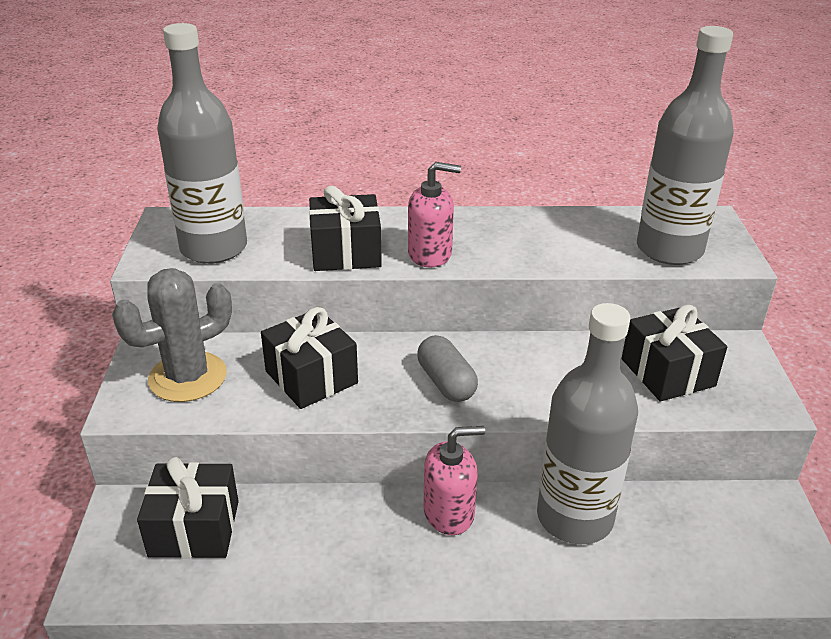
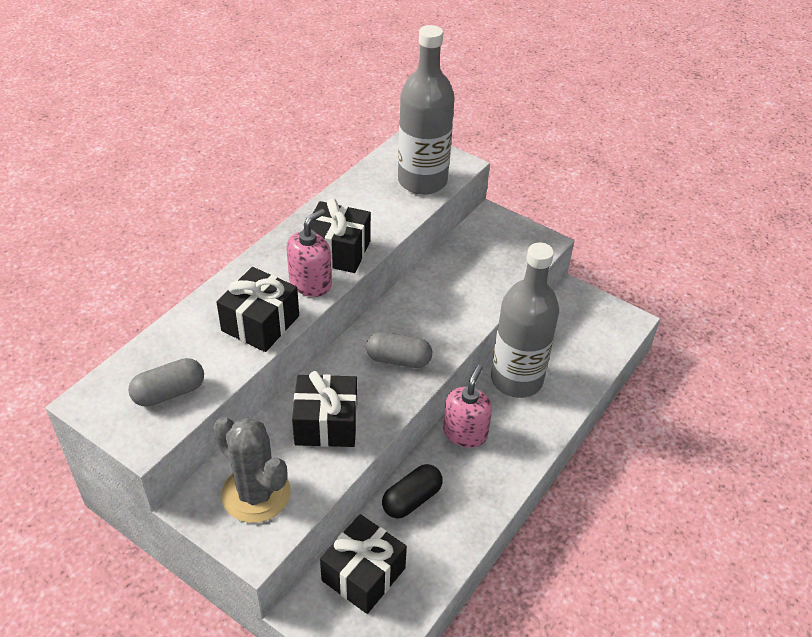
camera: 55 degrees left, 10 degrees up
grey cactus [112,268,232,402] -> grey cactus turned 45 degrees counterclockwise [213,417,291,523]
grey bottle [157,23,247,264] -> grey capsule [128,358,204,407]
black gift [622,305,727,401] -> black gift moved to [310,198,371,273]
none -> black capsule [382,464,443,519]

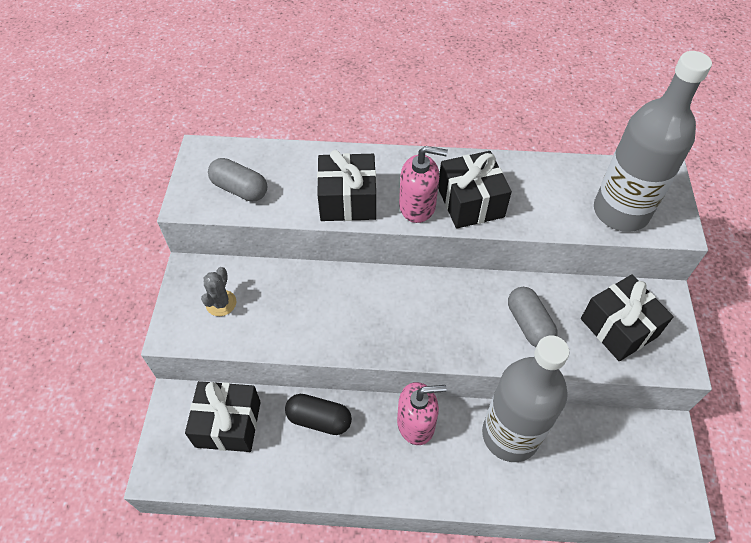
camera: 60 degrees right, 10 degrees up
grey cactus [213,417,291,523] -> grey cactus [201,267,236,316], size x0.51
black gift [292,371,357,447] -> black gift moved to [581,274,674,361]
grey capsule [366,332,432,368] -> grey capsule moved to [508,287,558,347]

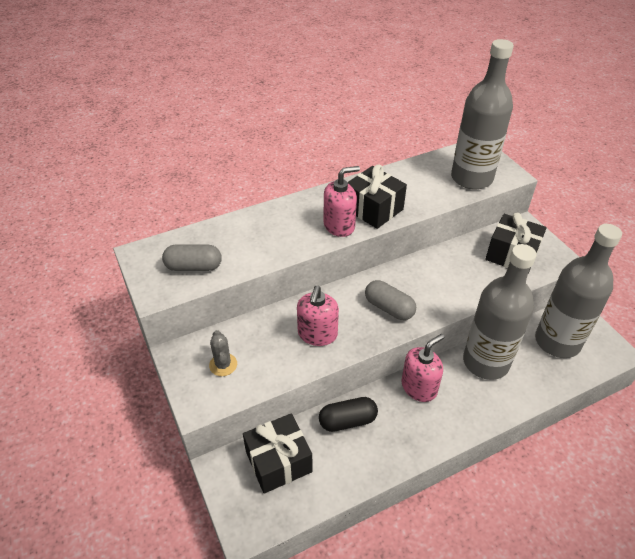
camera: 30 degrees left, 10 degrees down
black gift [317,150,376,221] -> none
grey capsule [508,287,558,347] -> grey capsule moved to [365,280,416,320]
none -> pink soap dispenser [297,286,339,346]
none -> grey bottle [535,224,622,358]

